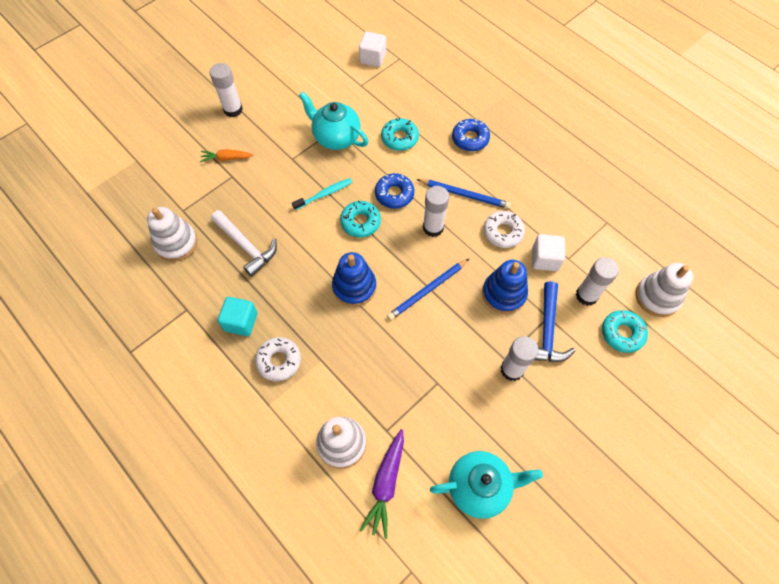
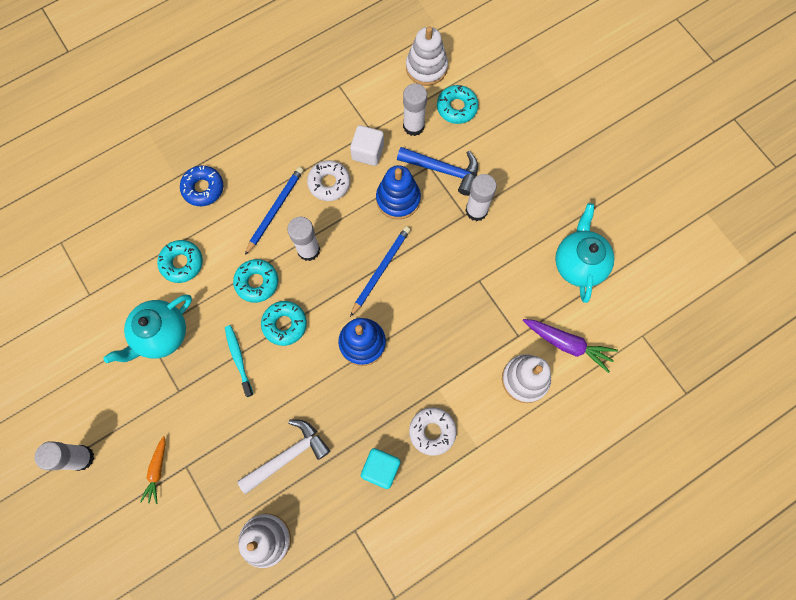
camera: 80 degrees left, 10 degrees up
white cube [359,32,386,67] -> none
blue donut [375,173,414,209] -> turquoise donut [233,259,278,303]
blue pencil [387,259,469,320] -> blue pencil turned 120 degrees counterclockwise [350,226,410,317]

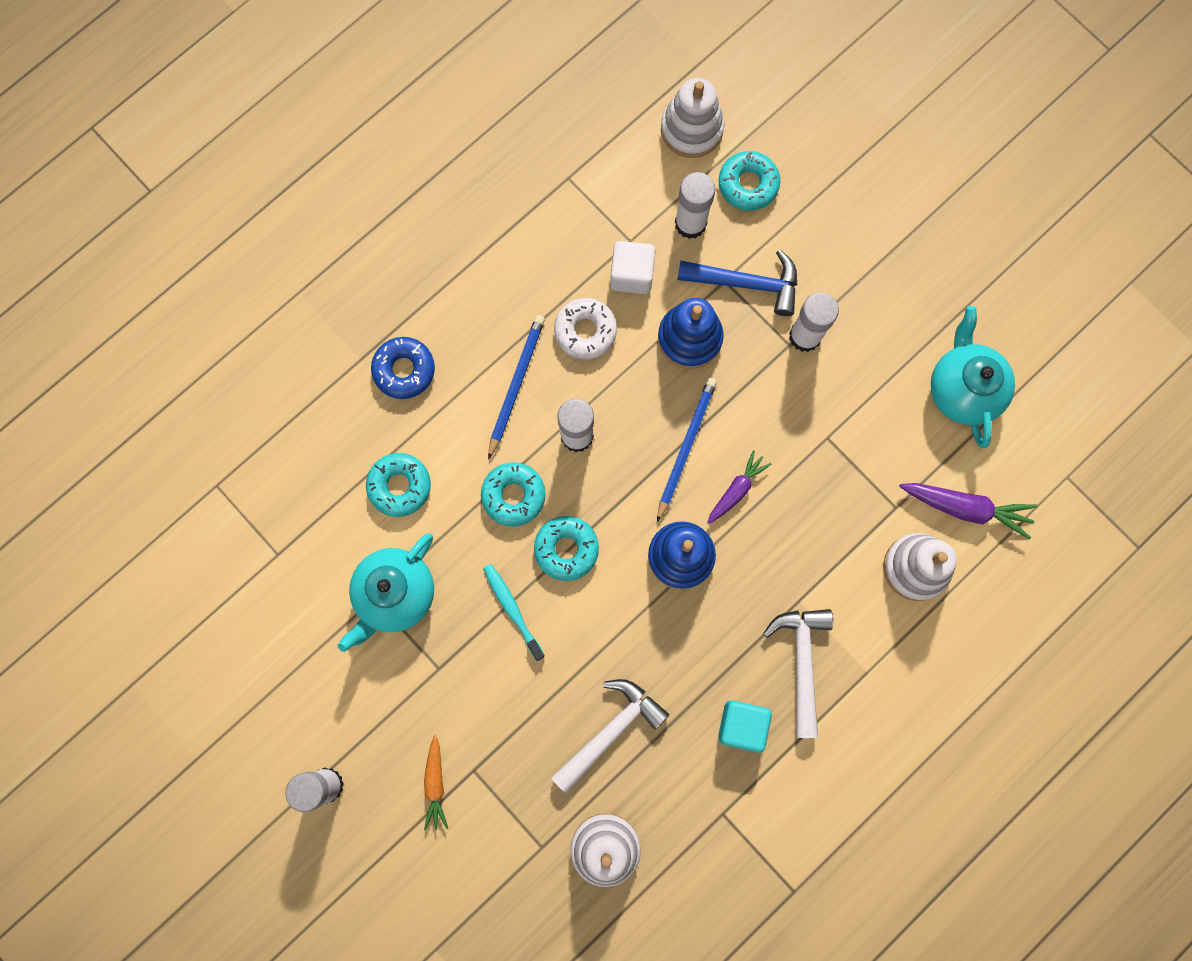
camera: 10 degrees left, 5 degrees up
white donut [409,407,457,456] -> white hammer [763,609,833,738]
none -> purple carrot [707,450,771,524]

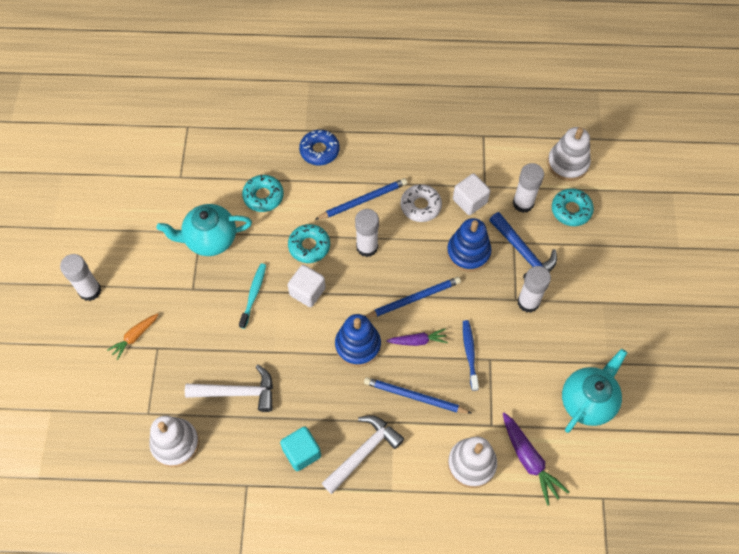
camera: 45 degrees right, 15 degrees down
turquoise donut [534,516,599,581] -> white cube [287,265,326,307]
none -> blue pencil [364,377,471,414]
none -> blue toothbrush [463,320,479,391]

